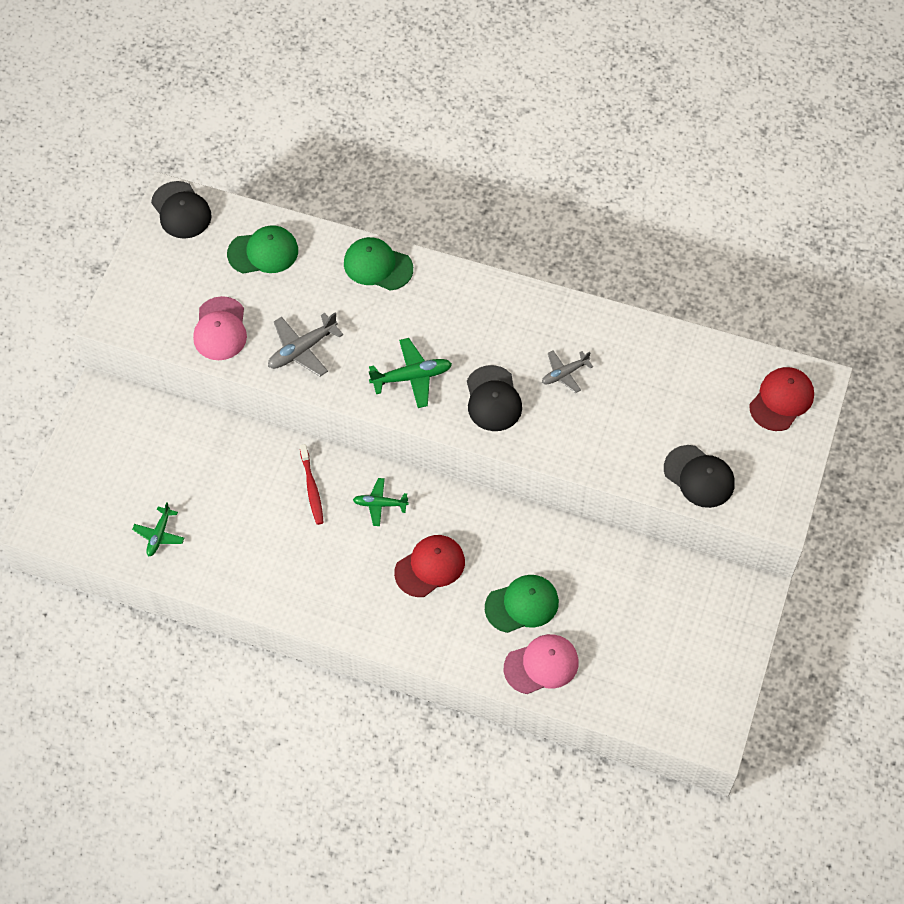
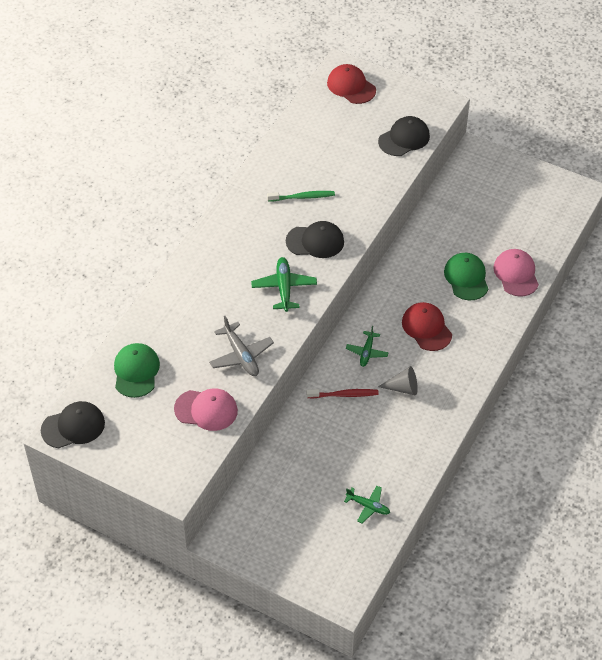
camera: 80 degrees left, 10 degrees down
green cap [344,237,413,291] -> none
grey plane [542,351,593,393] -> green toothbrush [267,191,335,202]
none -> grey cone [378,366,418,395]

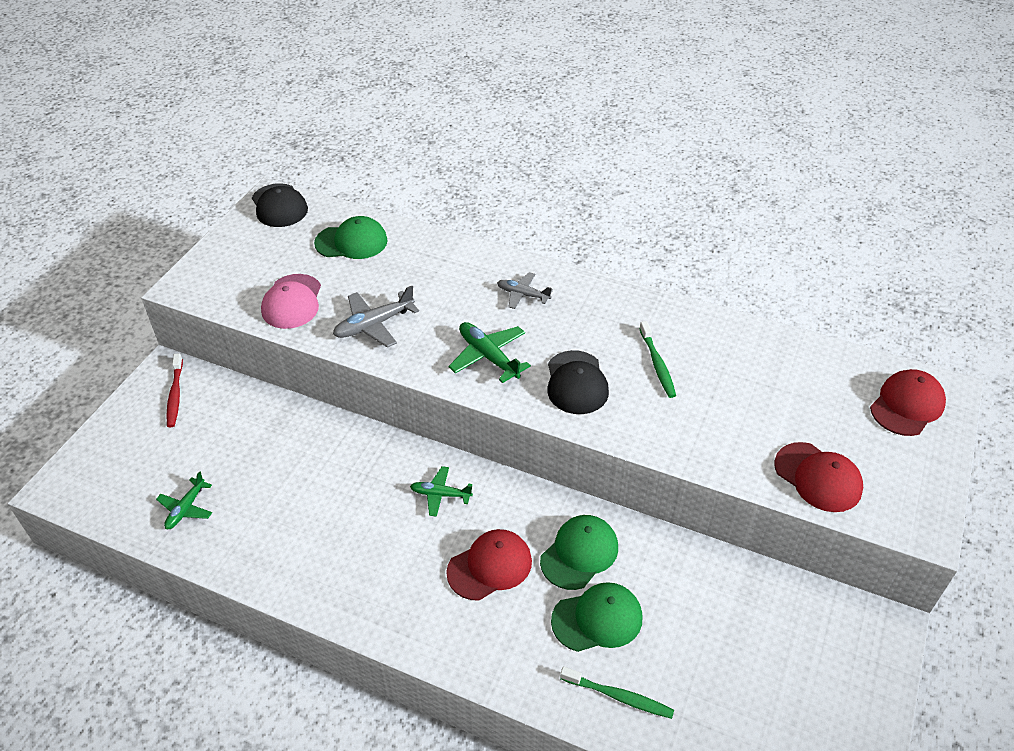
camera: 85 degrees right, 5 degrees down
green plane [251,257,317,312] -> green plane turned 120 degrees counterclockwise [449,322,531,383]
red toothbrush [307,389,379,398] -> red toothbrush moved to [166,353,183,428]
black cap [378,116,430,156] -> red cap [774,442,863,512]
grey cone [378,366,418,395] -> none
pink cap [494,249,539,297] -> green toothbrush [560,666,674,719]
none -> grey plane [497,272,553,309]
none -> green cap [540,515,618,590]

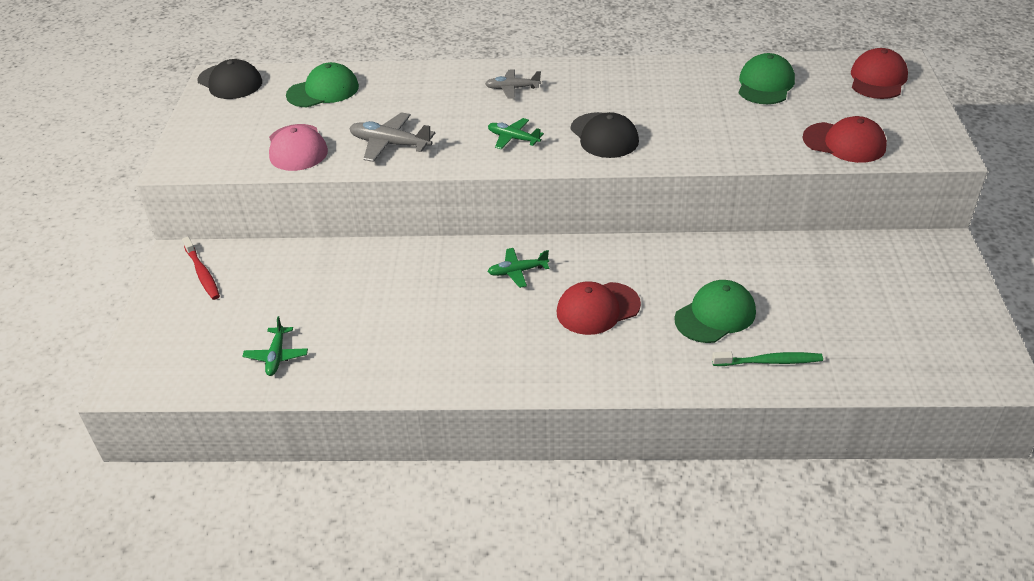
camera: 20 degrees left, 5 degrees down
grey plane [333,286,419,348] -> grey plane turned 75 degrees clockwise [349,112,435,162]
red cap [446,529,532,601] -> red cap turned 150 degrees counterclockwise [557,281,641,335]
green plane [449,322,531,383] -> green plane [488,118,544,149], size x0.66
green cap [540,515,618,590] -> green cap moved to [739,53,795,104]
green toothbrush [639,321,676,398] -> none

